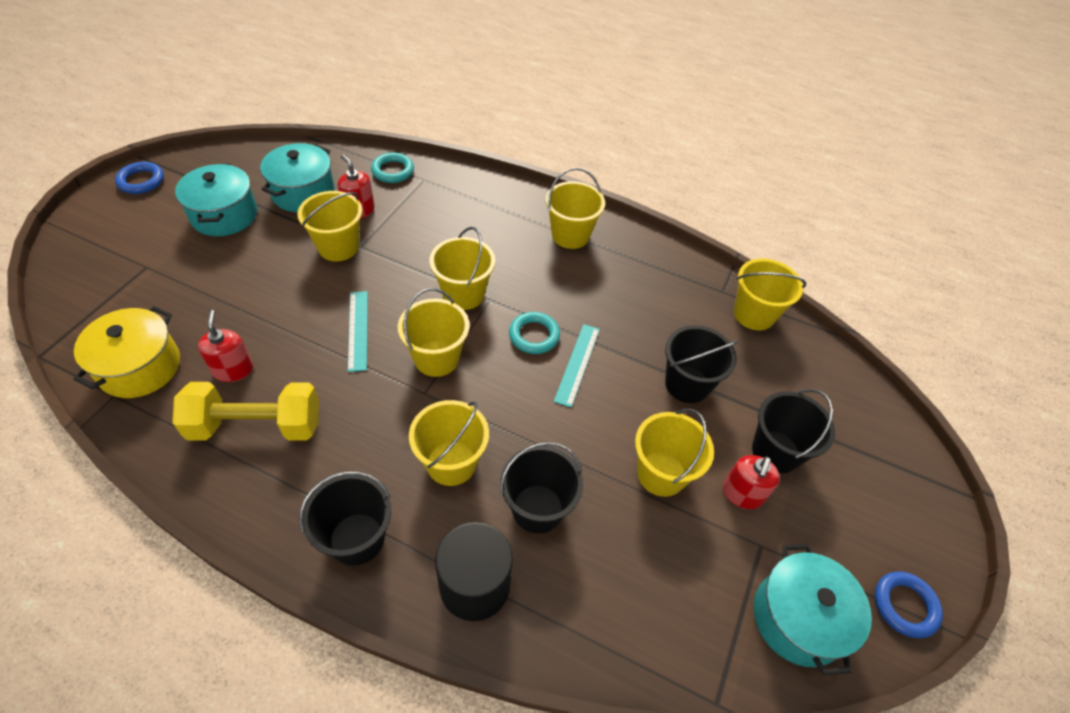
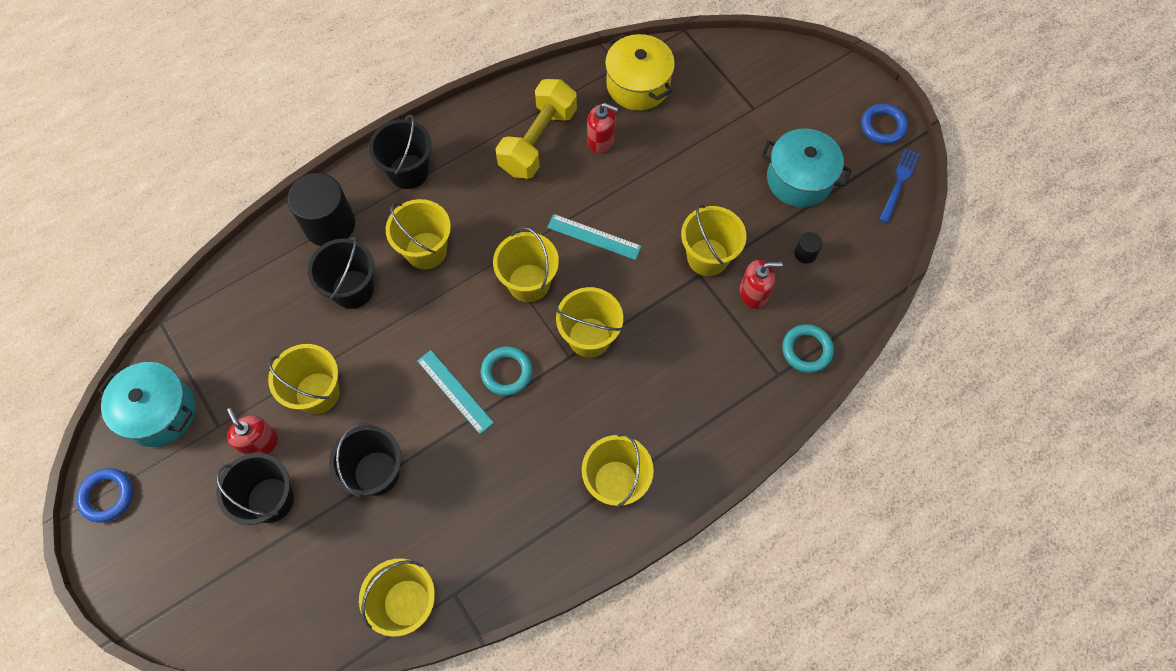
camera: 125 degrees right, 15 degrees up
turquoise pot [260,143,335,212] -> black cylinder [794,232,823,264]
none -> blue fork [879,149,920,223]

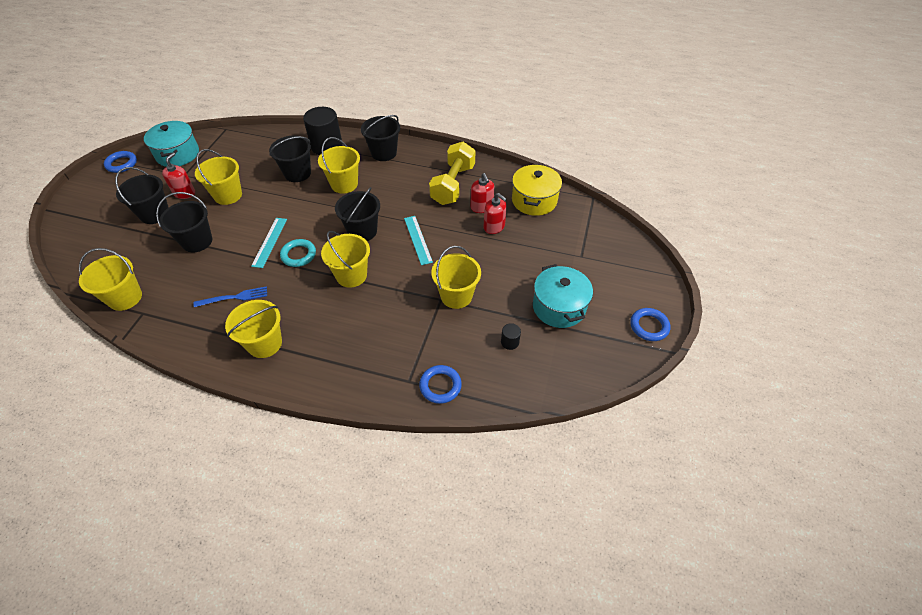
camera: 50 degrees right, 15 degrees down
yellow bucket [493,227,559,302] -> black bucket [335,187,380,241]
yellow dumbbell [496,79,577,179] -> yellow dumbbell turned 60 degrees counterclockwise [429,142,475,205]
red soap dispenser [740,260,783,309] -> red soap dispenser moved to [483,193,507,234]
turquoise ring [782,324,834,373] -> blue ring [419,365,462,404]
blue fork [879,149,920,223] -> blue fork moved to [193,286,267,307]

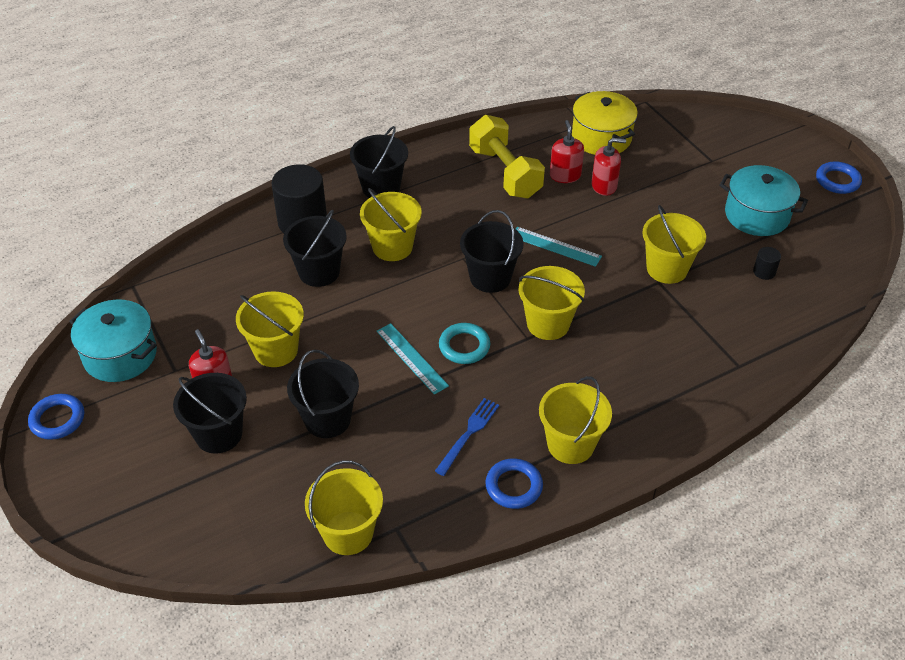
camera: 45 degrees left, 5 degrees down
blue ring [419,365,462,404] -> blue ring moved to [485,458,543,509]
red soap dispenser [470,173,494,213] -> red soap dispenser turned 120 degrees counterclockwise [550,120,584,183]

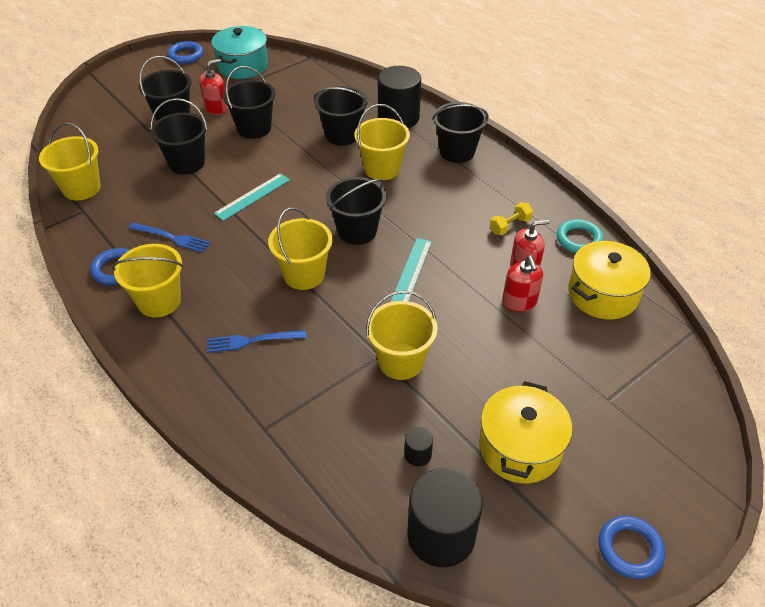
camera: 80 degrees right, 0 degrees up
yellow bucket [236,291,304,367] -> black bucket [223,66,276,139]
turquoise ring [439,323,490,364] -> turquoise ring moved to [557,219,604,253]
yellow dumbbell [469,115,545,198] -> yellow dumbbell [490,202,533,235], size x0.45
turquoise pot [719,165,808,236] -> yellow pot [479,381,573,483]
none -> blue fork [207,330,306,353]
none -> black cylinder [407,468,483,567]

